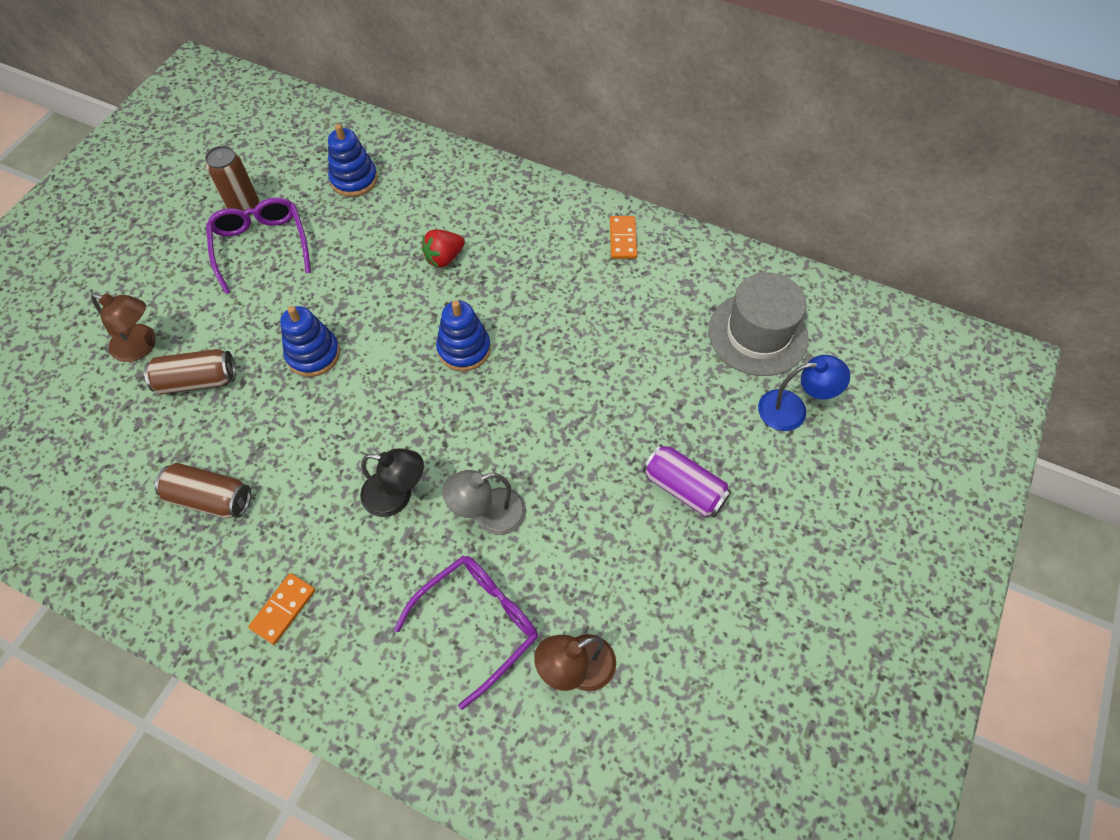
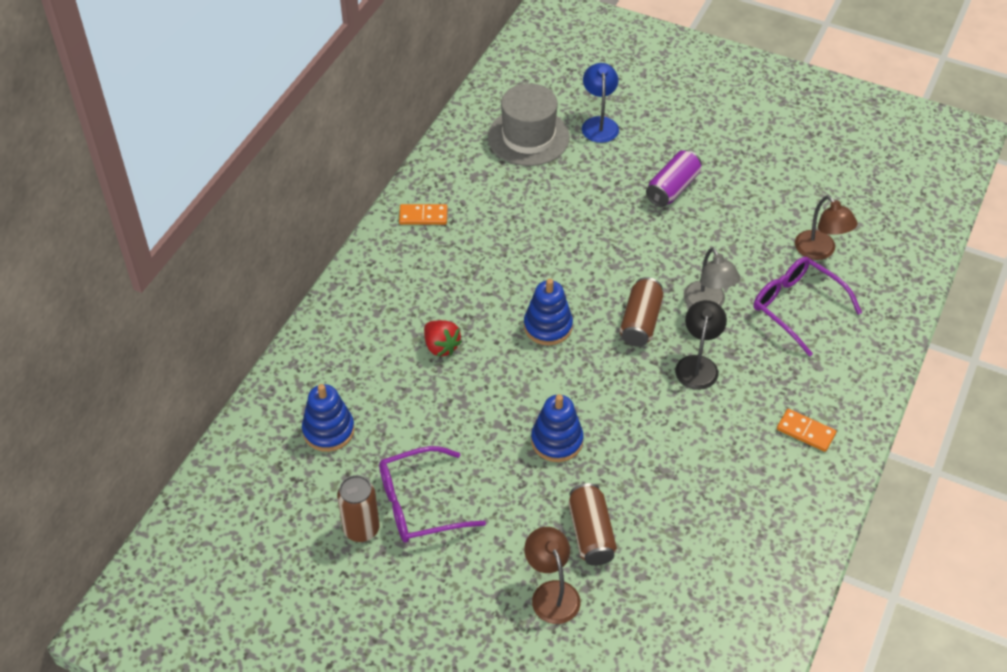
camera: 90 degrees left, 10 degrees down
brown lamp [91,293,156,362] -> brown lamp turned 45 degrees counterclockwise [524,527,581,624]
brown can [155,463,251,518] -> brown can moved to [620,277,663,347]

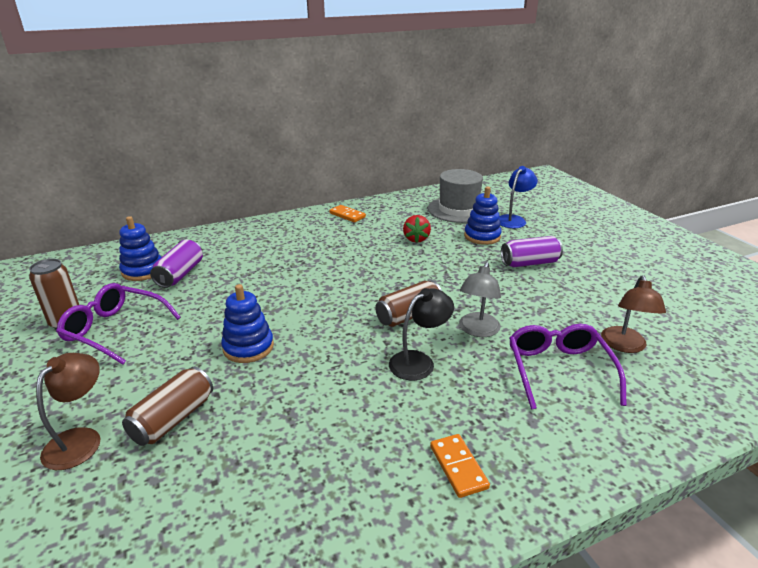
camera: 40 degrees right, 20 degrees down
red strawberry [424,320,462,356] -> red strawberry moved to [403,215,431,243]
blue stacking toy [524,279,573,345] -> blue stacking toy moved to [464,186,502,245]
none -> purple can [150,240,203,288]

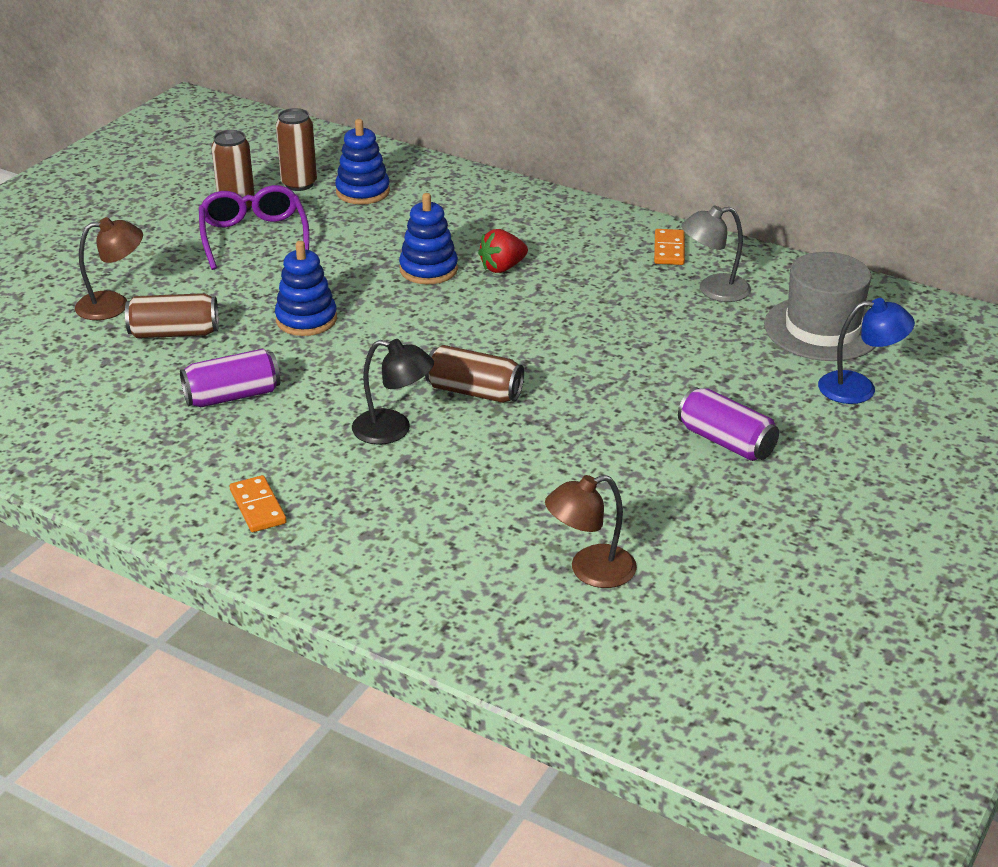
camera: 55 degrees right, 5 degrees up
purple can [150,240,203,288] -> purple can moved to [180,349,280,407]
red strawberry [403,215,431,243] -> red strawberry moved to [478,229,528,273]
orange domino [430,434,490,498] -> orange domino turned 60 degrees counterclockwise [230,475,287,532]
grey lamp [459,262,501,337] -> grey lamp moved to [681,205,751,302]
blue stacking toy [464,186,502,245] -> blue stacking toy moved to [399,193,458,284]
purple glasses [509,324,627,409] -> none
none -> brown can [276,108,317,191]

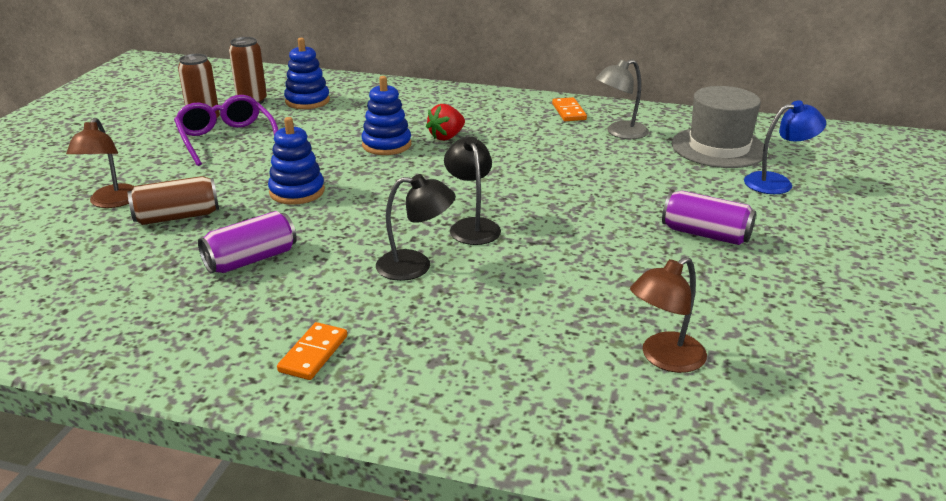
camera: 15 degrees left, 5 degrees down
brown lamp [75,217,143,320] -> brown lamp turned 120 degrees clockwise [66,118,134,208]
orange domino [230,475,287,532] -> orange domino turned 60 degrees clockwise [277,322,347,380]
brown can [425,345,524,403] -> black lamp [444,136,501,245]

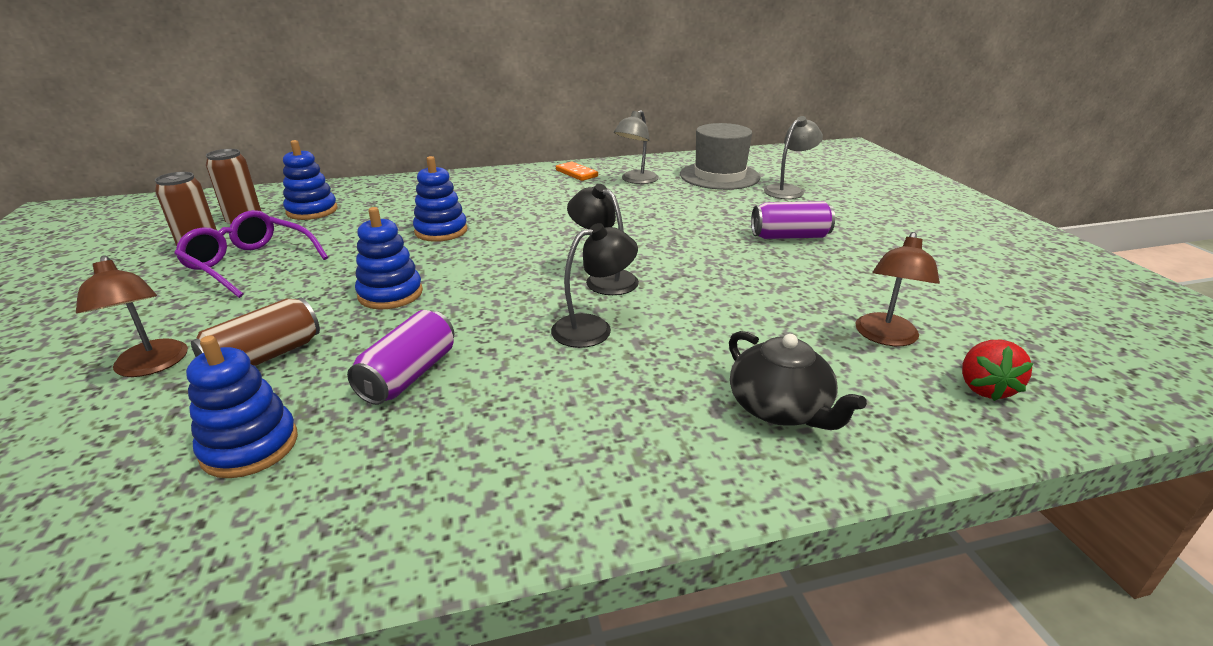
camera: 30 degrees left, 0 degrees up
orange domino [277,322,347,380] -> none
red strawberry [426,104,465,141] -> red strawberry moved to [962,340,1033,401]
blue lamp [744,100,826,194] -> grey lamp [764,116,823,199]
none -> blue stacking toy [186,336,298,478]
none -> black teapot [729,331,867,430]

